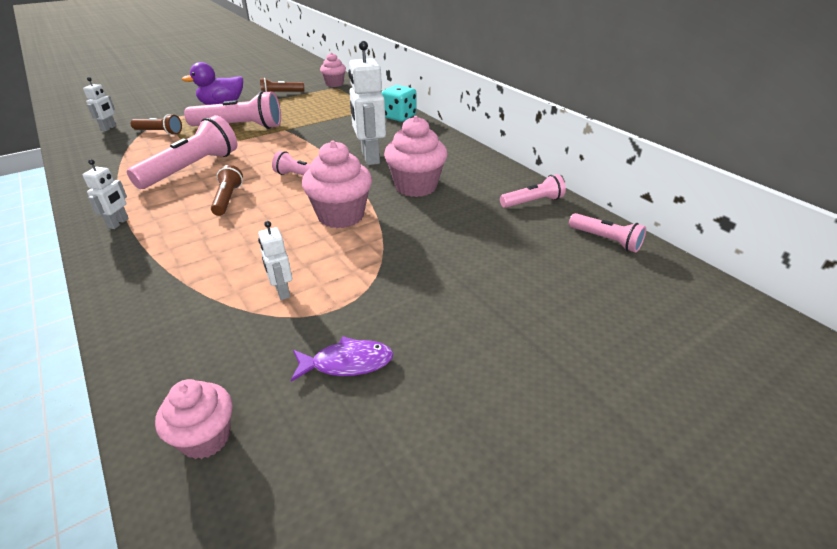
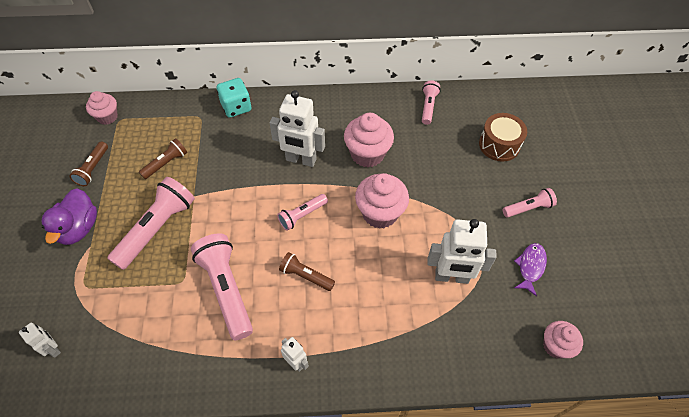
camera: 60 degrees left, 20 degrees up
brown flashlight [131,114,182,135] -> brown flashlight moved to [139,138,187,179]
white robot [258,221,292,300] -> white robot [427,219,497,284], size x1.95
pink flashlight [569,213,646,253] -> pink flashlight moved to [503,188,557,218]
none -> brown drum [479,113,527,162]

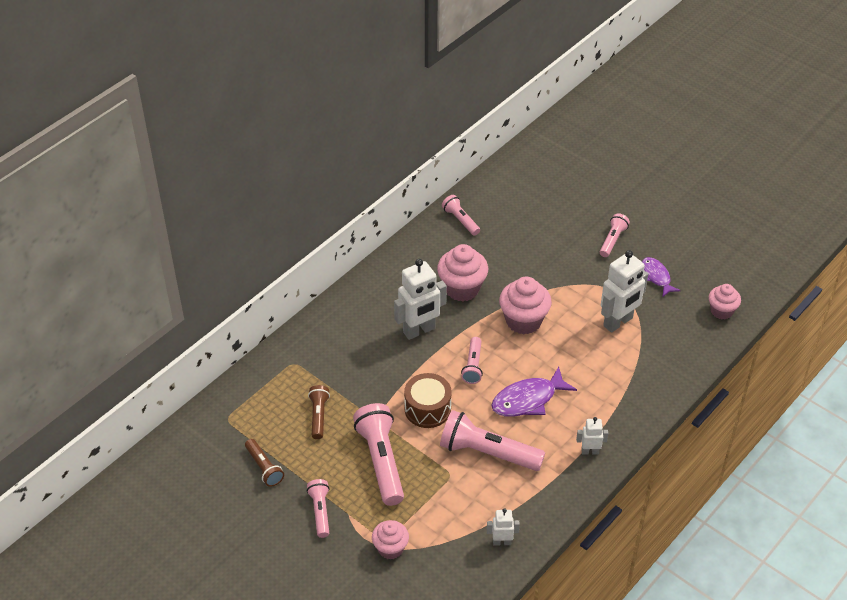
camera: 45 degrees left, 10 degrees down
white robot [19,323,61,358] -> white robot moved to [487,508,520,546]
purple duck [42,188,97,245] -> pink flashlight [307,479,330,538]
pink cupcake [86,91,118,125] -> pink cupcake moved to [372,520,409,560]
turquoise dice [217,78,251,118] -> none
brown flashlight [279,252,335,291] -> purple fish [491,367,577,417]
brown drum [479,113,527,162] -> brown drum moved to [404,373,452,428]

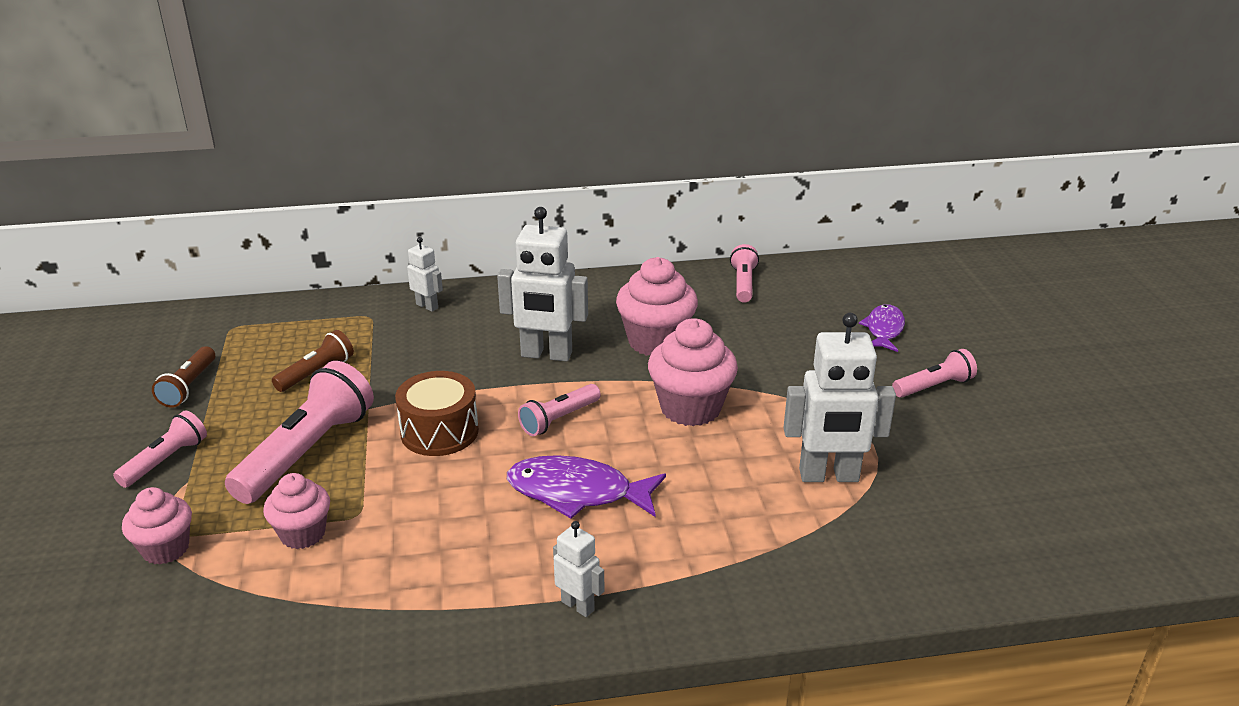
camera: 40 degrees right, 15 degrees down
pink flashlight [440,410,545,471] -> none
white robot [487,508,520,546] -> white robot moved to [407,237,443,312]
purple fish [642,257,681,297] -> purple fish moved to [859,304,905,352]
pink cupcake [709,284,741,319] -> pink cupcake moved to [263,473,330,549]

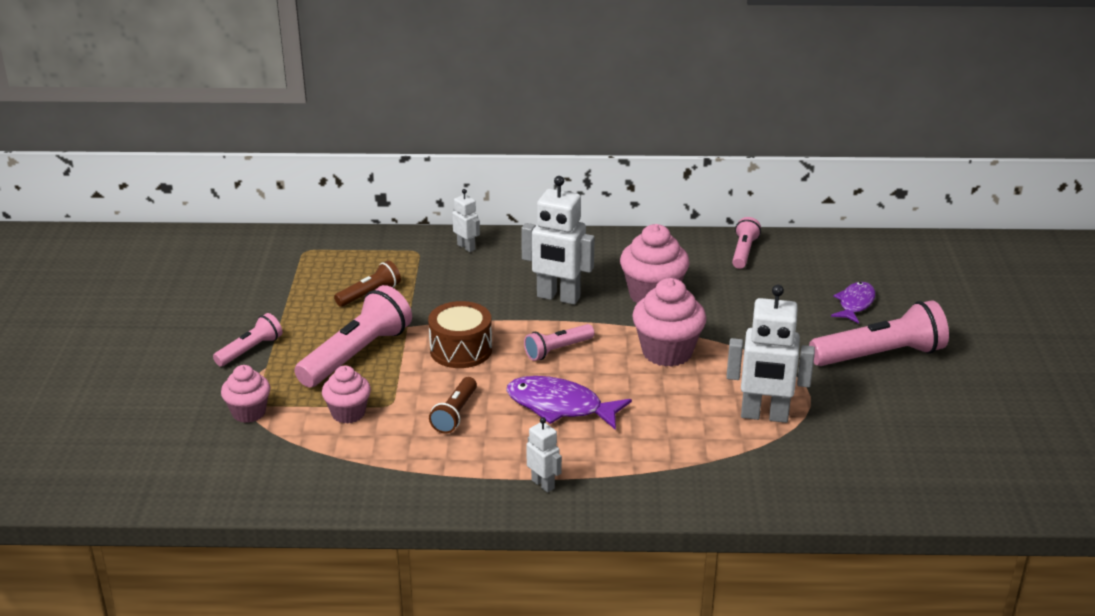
camera: 10 degrees right, 0 degrees up
brown flashlight [152,346,215,408] -> brown flashlight moved to [429,377,477,434]
pink flashlight [892,349,977,398] -> pink flashlight [809,300,949,366], size x1.83

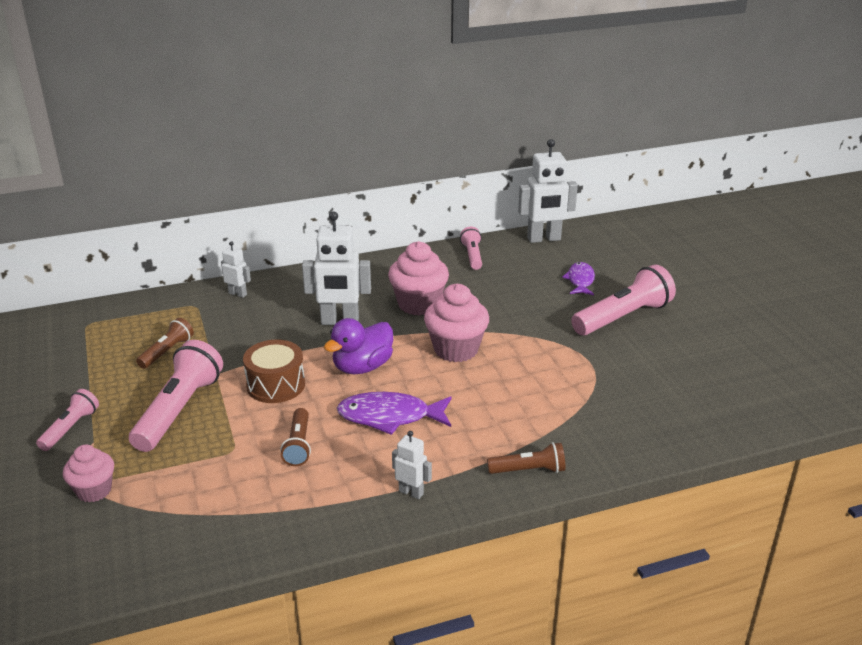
camera: 20 degrees left, 0 degrees up
pink cupcake [322,366,371,424] -> none
pink flashlight [524,324,594,361] -> purple duck [324,318,393,374]
white robot [727,285,815,423] -> white robot moved to [518,139,578,243]
none -> brown flashlight [487,442,565,474]

